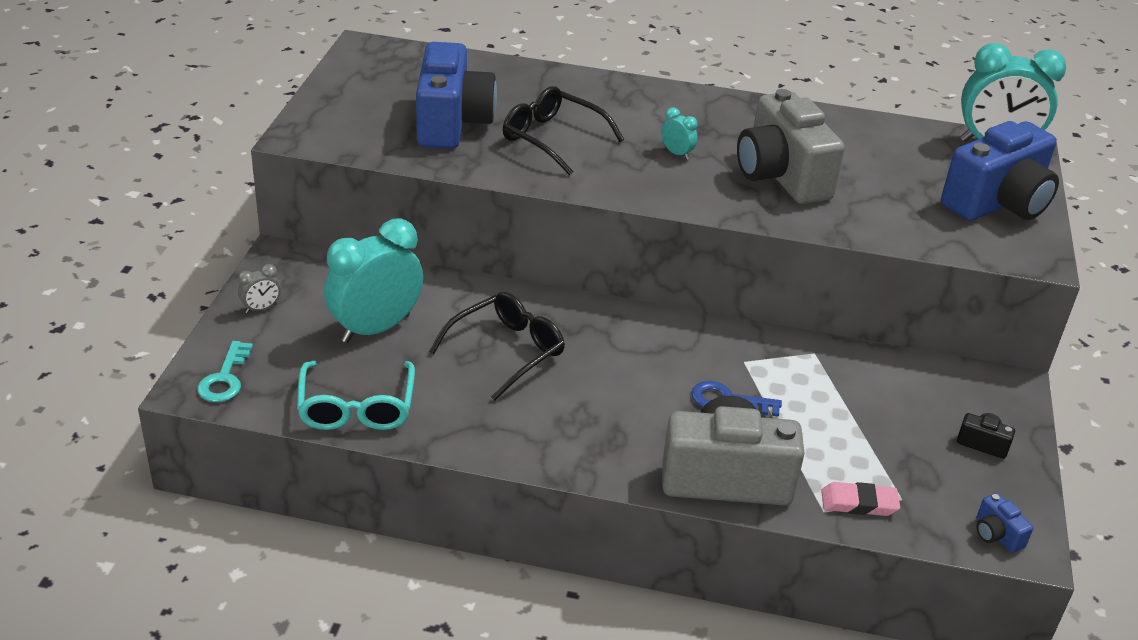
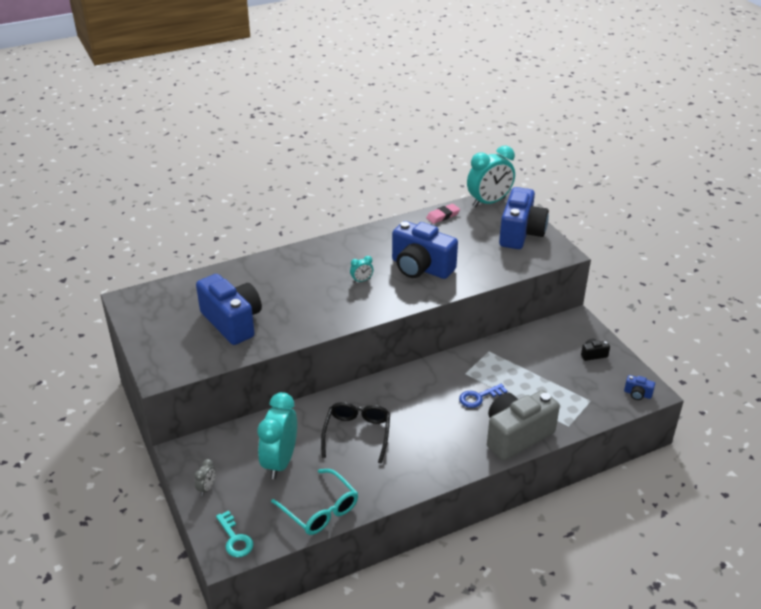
camera: 35 degrees left, 0 degrees up
black glasses [503,86,624,176] -> none
turquoise clock [661,107,698,160] -> turquoise clock turned 150 degrees clockwise [350,256,373,283]
grey camera [737,89,845,204] -> blue camera [392,221,458,279]
pink eraser [821,482,900,516] -> pink eraser moved to [426,204,460,224]

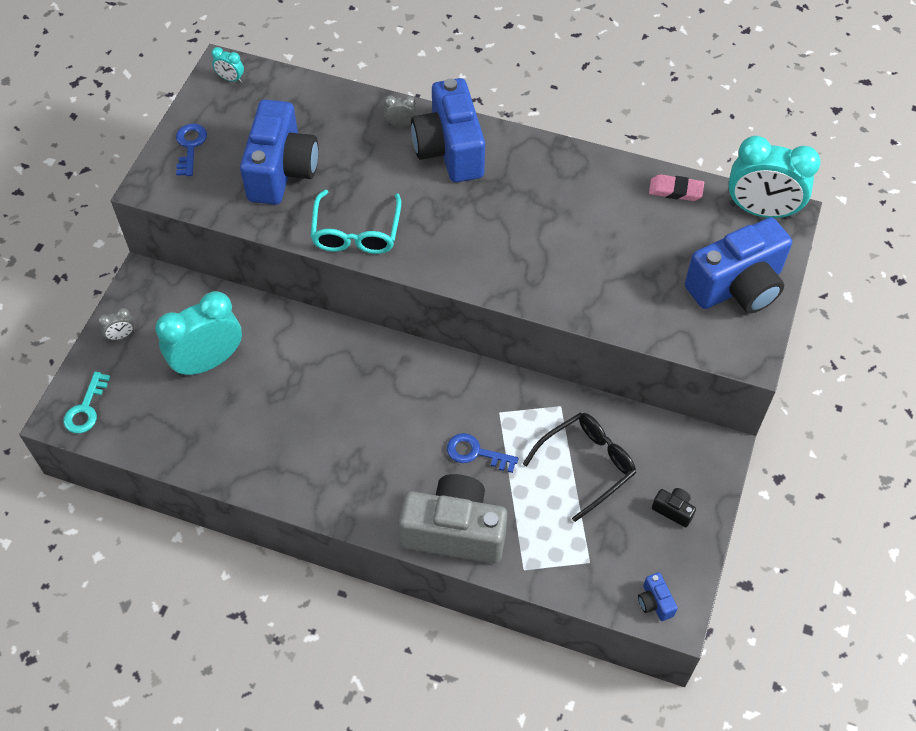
camera: 45 degrees right, 20 degrees up
turquoise glasses [271,469,358,535] -> turquoise glasses moved to [311,190,401,254]
black glasses [321,402,390,464] -> black glasses moved to [523,413,636,522]
turquoise clock [350,256,373,283] -> turquoise clock moved to [212,47,244,83]
blue camera [392,221,458,279] -> blue camera moved to [411,78,485,182]
none -> blue key [176,124,207,176]
none -> grey clock [384,95,416,127]

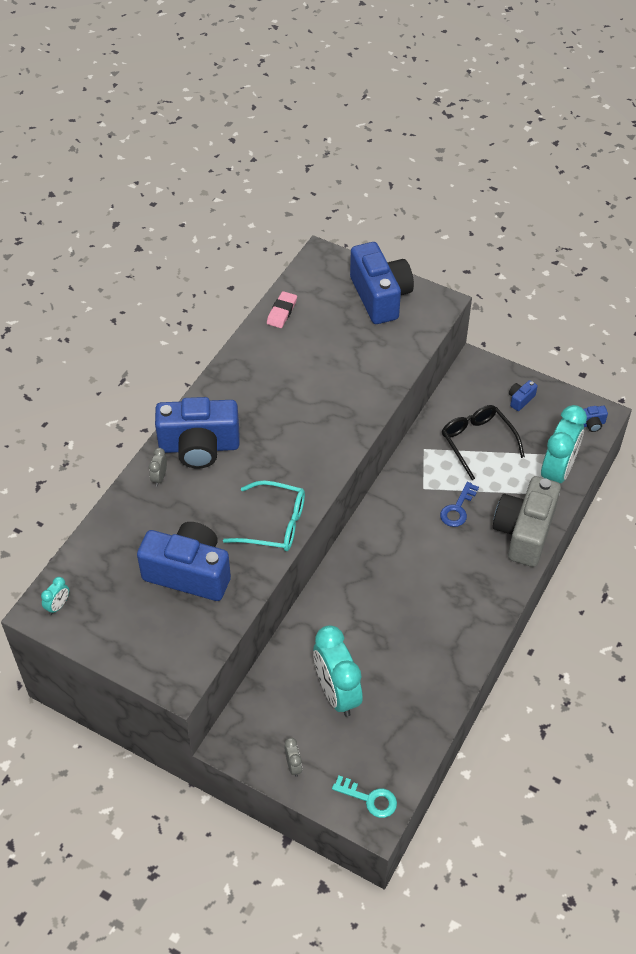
camera: 80 degrees left, 5 degrees down
blue key [176,124,207,176] -> none
black camera [652,488,696,528] -> blue camera [509,380,538,411]
turquoise clock [728,136,821,219] -> turquoise clock moved to [541,405,587,483]

